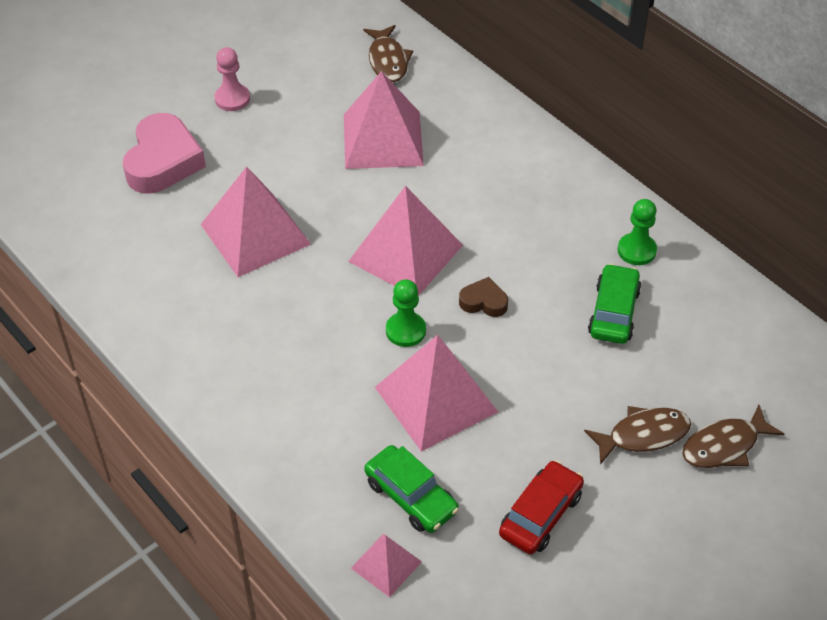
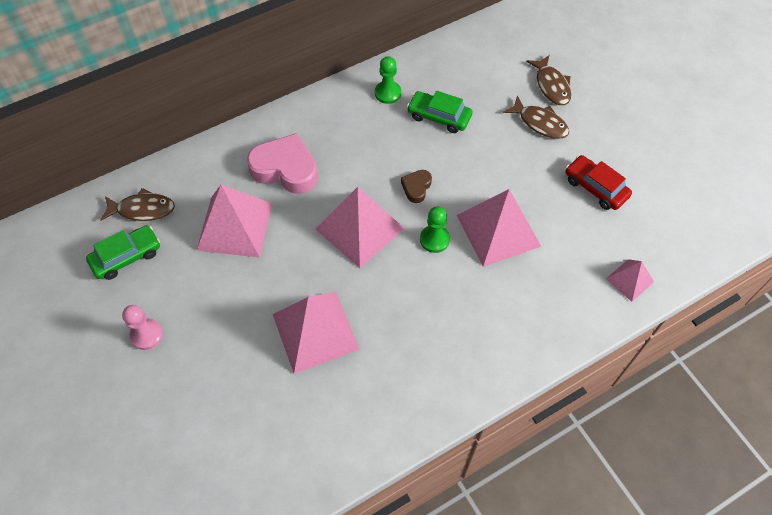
camera: 80 degrees left, 10 degrees up
pink heart [123,113,206,194] -> pink heart moved to [247,133,318,194]
green car [364,445,459,533] -> green car moved to [86,225,160,280]
brown fish [584,406,691,465] -> brown fish turned 135 degrees clockwise [503,96,569,139]

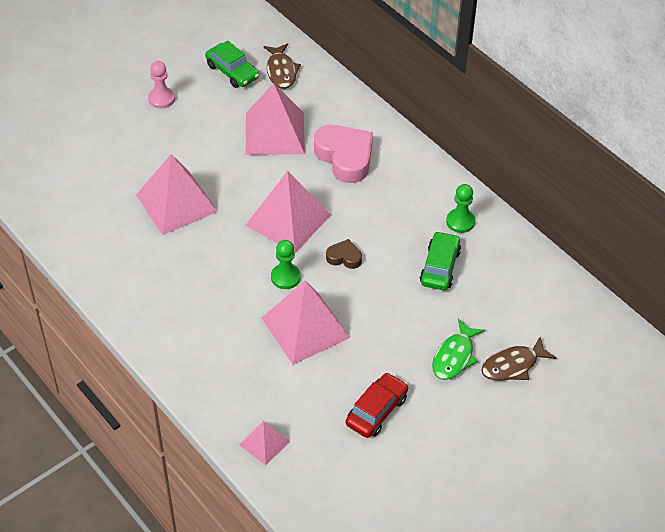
camera: 80 degrees right, 10 degrees down
pink heart [247,133,318,194] -> pink heart turned 45 degrees counterclockwise [314,125,373,183]
brown fish [503,96,569,139] -> green fish [432,319,485,380]

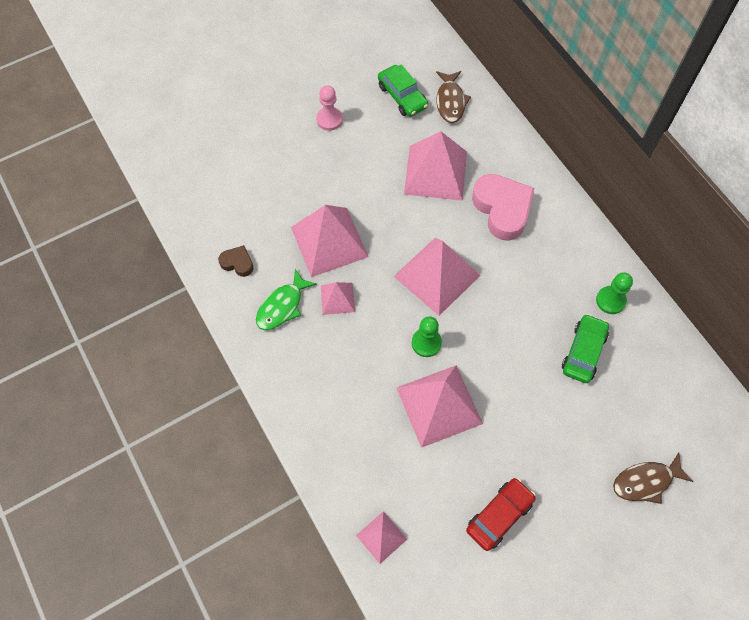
camera: 10 degrees right, 15 degrees up
brown heart [326,239,362,269] -> brown heart moved to [218,245,254,277]
green fish [432,319,485,380] -> green fish moved to [256,269,317,330]
none -> pink pyramid [321,282,355,315]

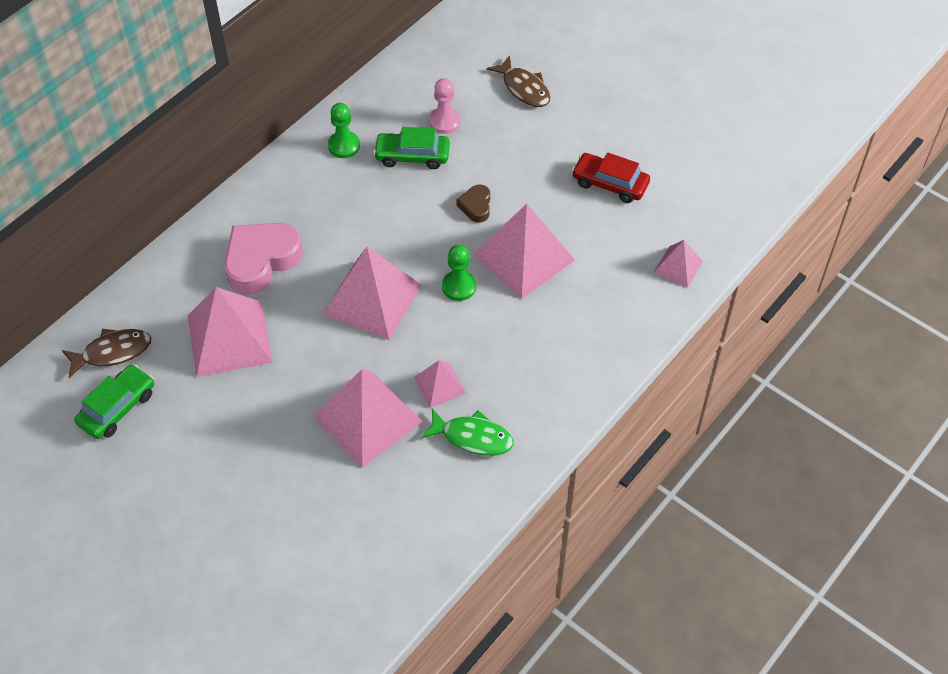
camera: 110 degrees left, 10 degrees down
brown heart [218,245,254,277] -> brown heart moved to [457,184,490,223]
pink pawn [316,85,343,131] -> pink pawn moved to [429,78,461,134]

